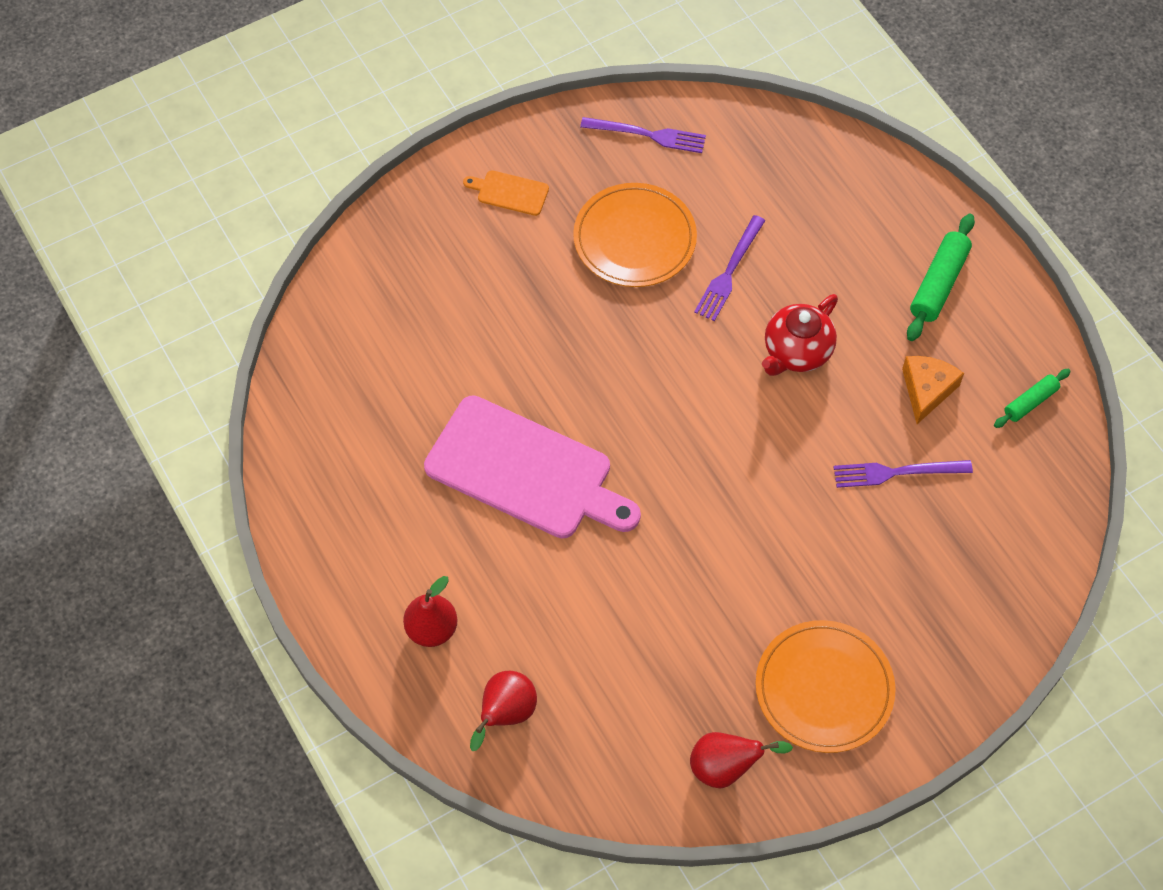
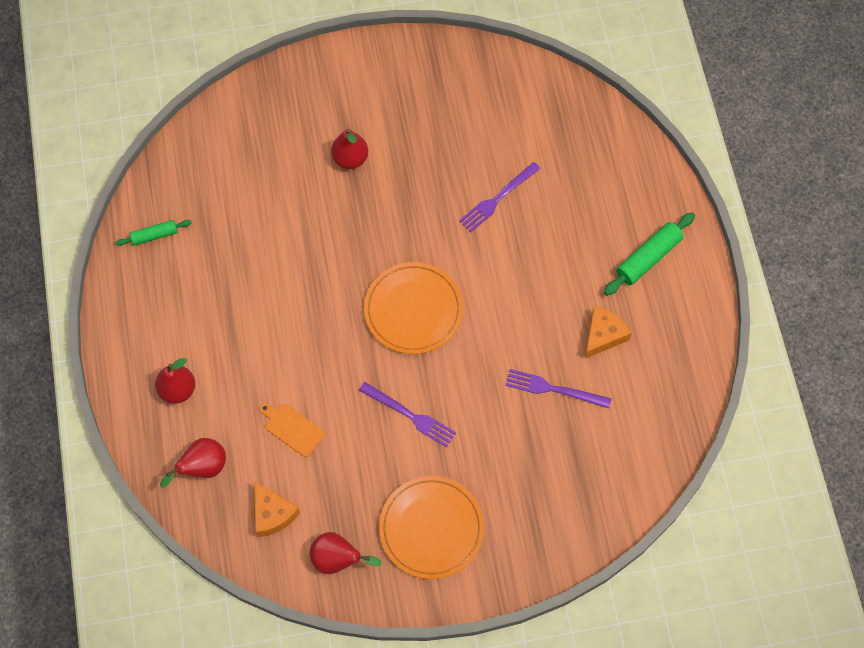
camera: 20 degrees right, 5 degrees up
pink cutting board [424,395,641,538] -> none
orange cutting board [463,170,549,216] -> orange cutting board moved to [259,403,325,457]
orange plate [573,183,697,287] -> orange plate moved to [364,262,463,354]
purple fork [580,117,706,153] -> purple fork moved to [359,382,456,448]
red teapot [762,294,838,376] -> none
green rolling pin [994,369,1071,428] -> green rolling pin moved to [116,220,191,246]
none -> orange cheese [254,481,300,537]
none -> red pear [331,129,368,169]

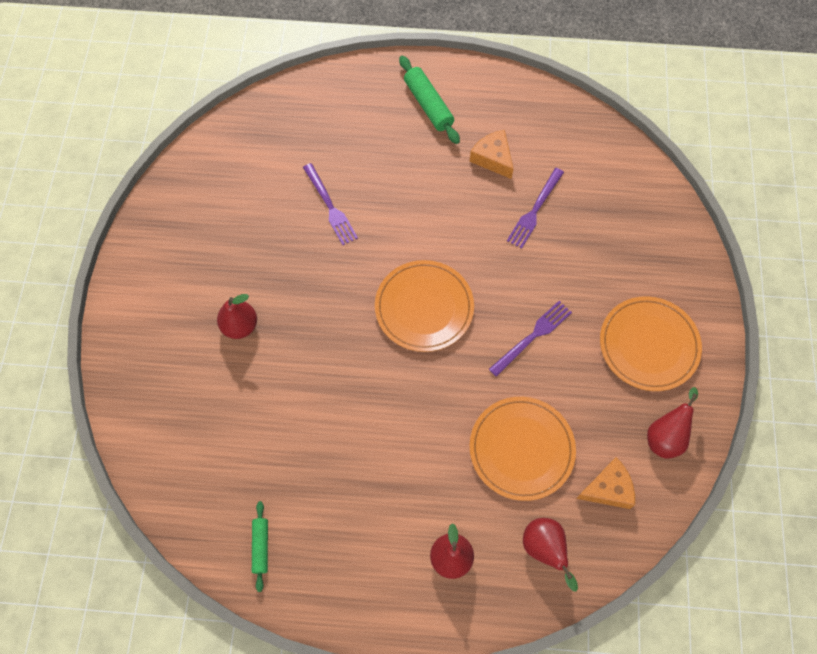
camera: 75 degrees left, 0 degrees up
orange cutting board [259,403,325,457] -> orange plate [469,397,576,501]

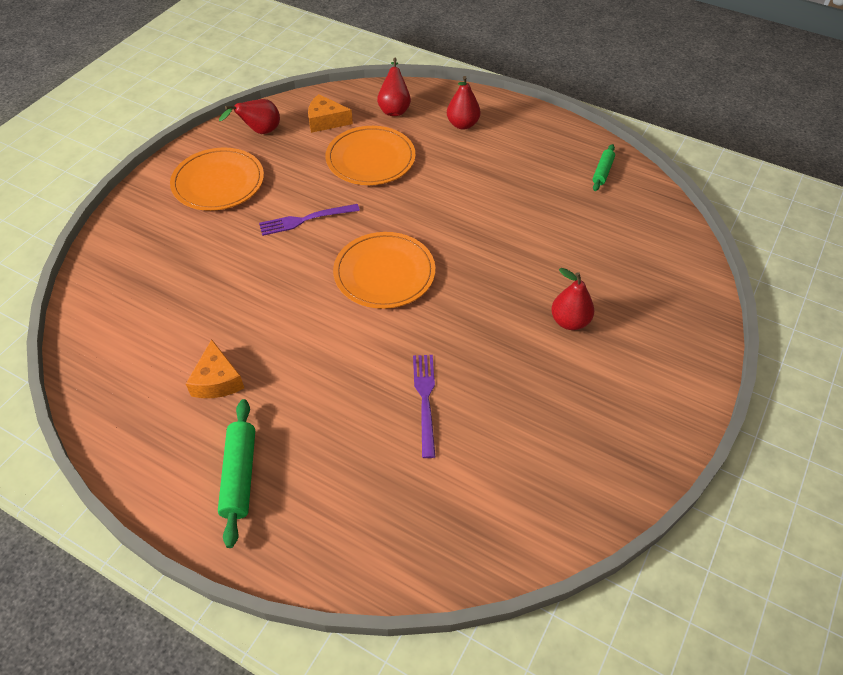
camera: 155 degrees left, 15 degrees down
purple fork [507,168,564,249] -> none

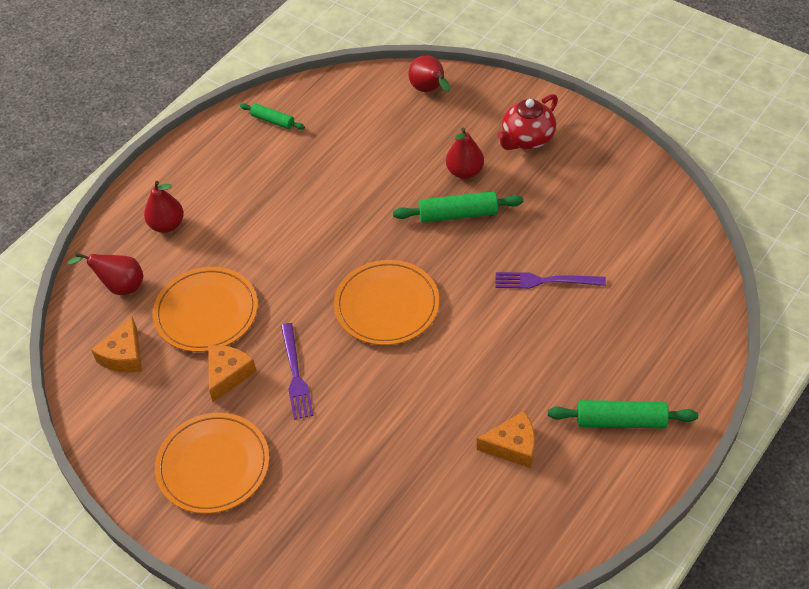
camera: 80 degrees left, 0 degrees up
red pear [219,99,280,134] -> red pear moved to [408,55,450,92]
none -> orange cheese [208,345,257,402]
none -> green rolling pin [393,191,523,223]
none -> red teapot [497,94,558,150]

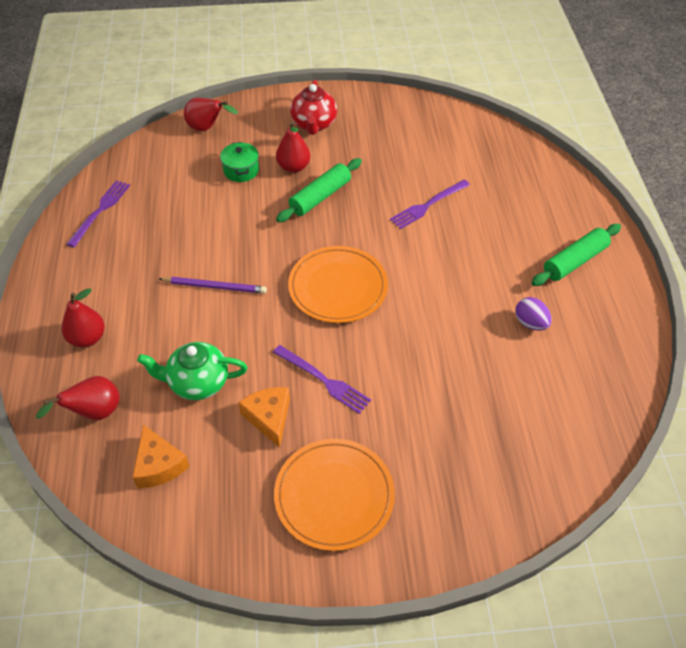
camera: 45 degrees left, 0 degrees up
orange plate [153,267,258,352] -> green teapot [137,342,248,400]
green rolling pin [240,103,305,130] -> purple fork [66,180,130,248]
orange cheese [477,411,535,468] -> purple egg [515,297,552,331]
none -> purple pencil [159,277,267,294]
none -> green pot [220,142,259,182]

